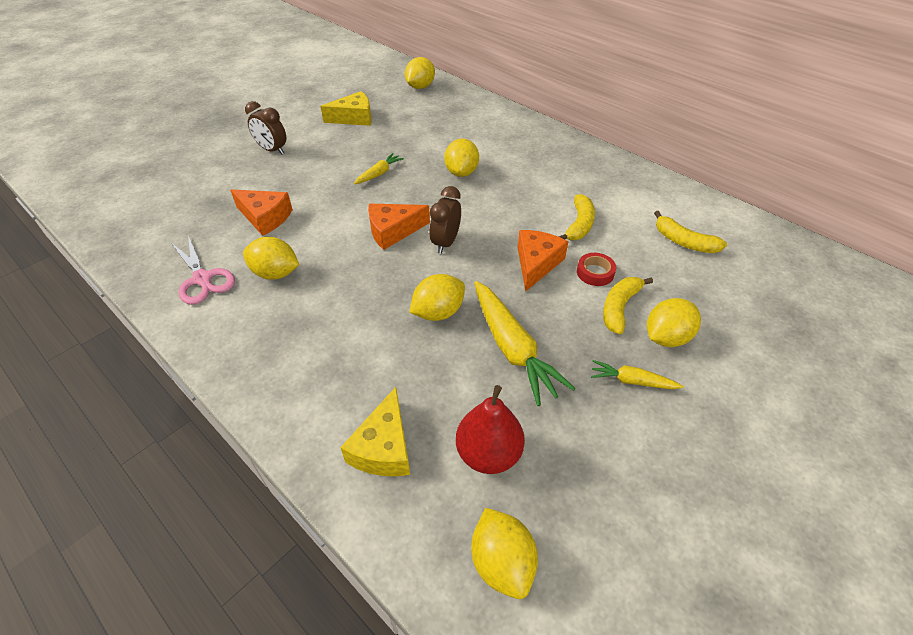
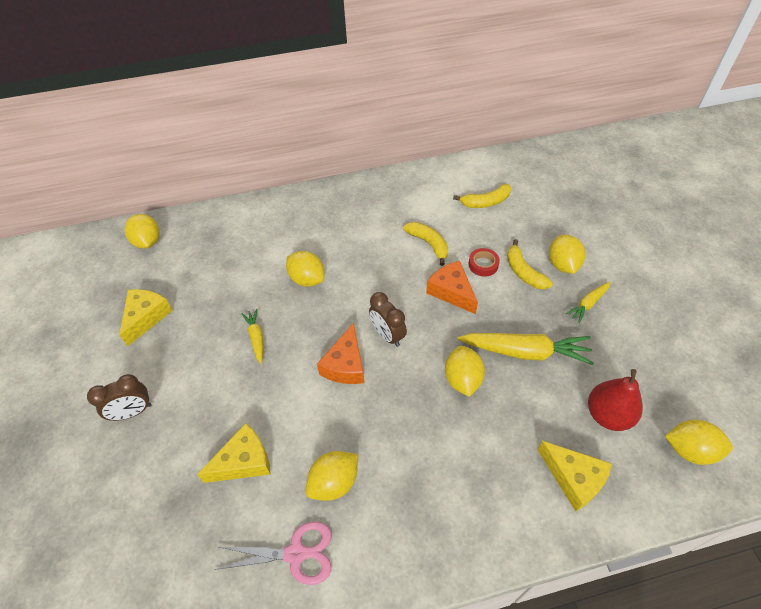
camera: 55 degrees left, 5 degrees up
orange cheese [230,189,293,236] -> yellow cheese [197,423,271,483]

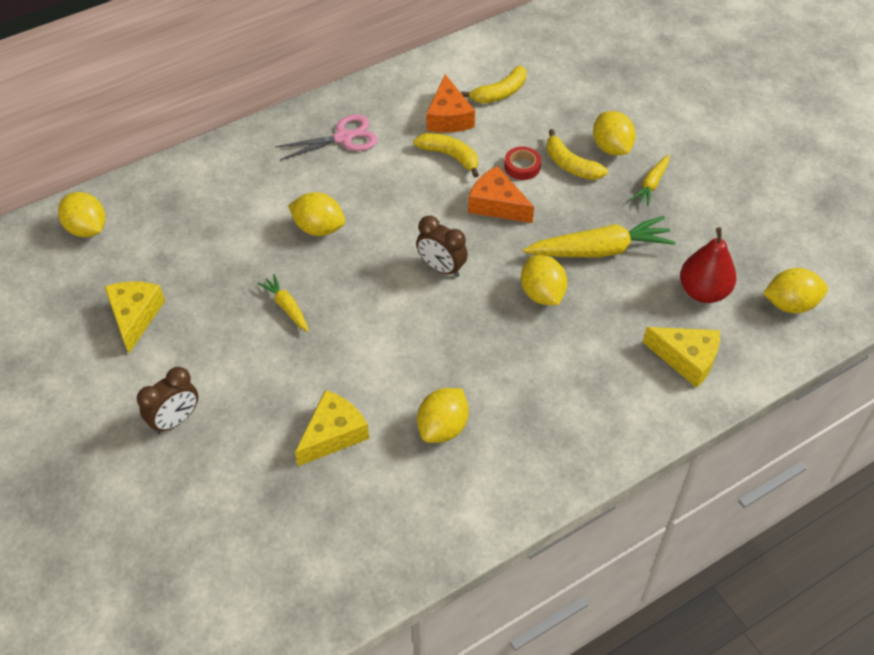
camera: 20 degrees left, 0 degrees up
pink scissors [214,522,331,585] -> pink scissors moved to [275,114,378,160]
orange cheese [317,322,365,384] -> orange cheese moved to [426,74,475,133]

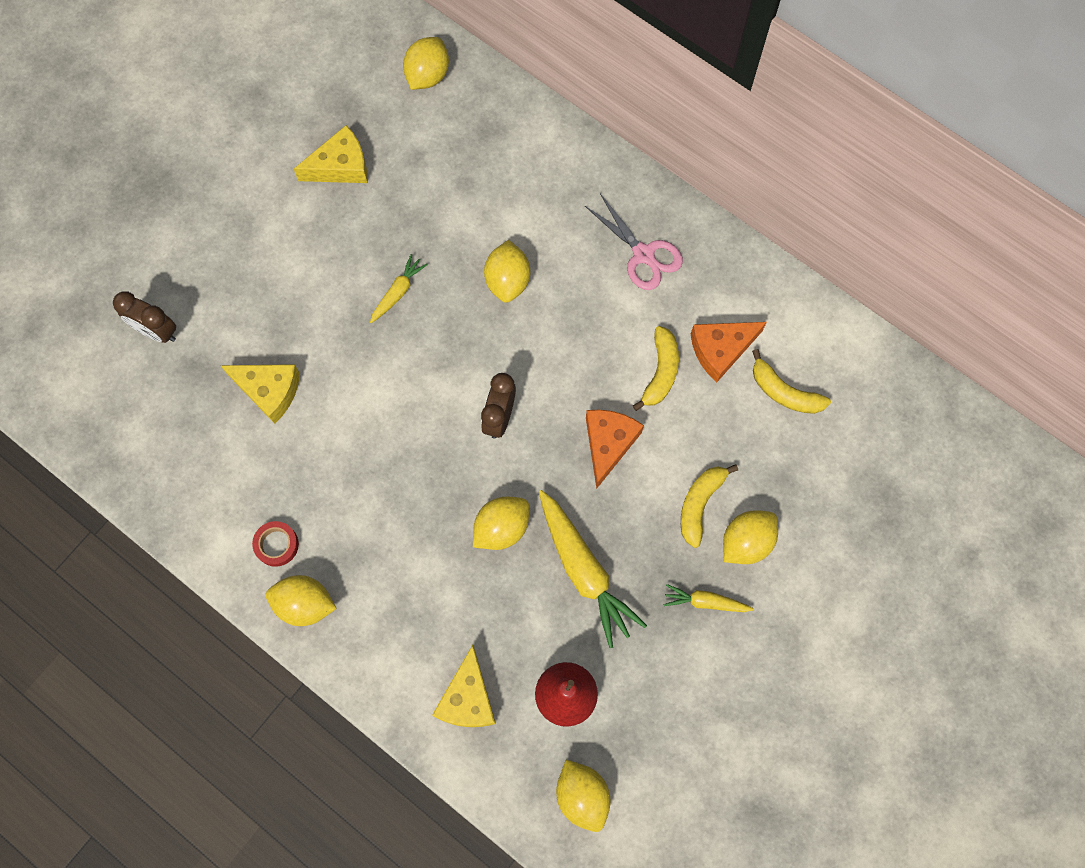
camera: 70 degrees right, 20 degrees up
brown clock [137,367,198,434] -> brown clock moved to [113,292,176,343]
yellow lemon [417,388,469,443] -> yellow lemon moved to [266,575,337,626]
red tape [504,146,541,180] -> red tape moved to [252,521,299,567]

